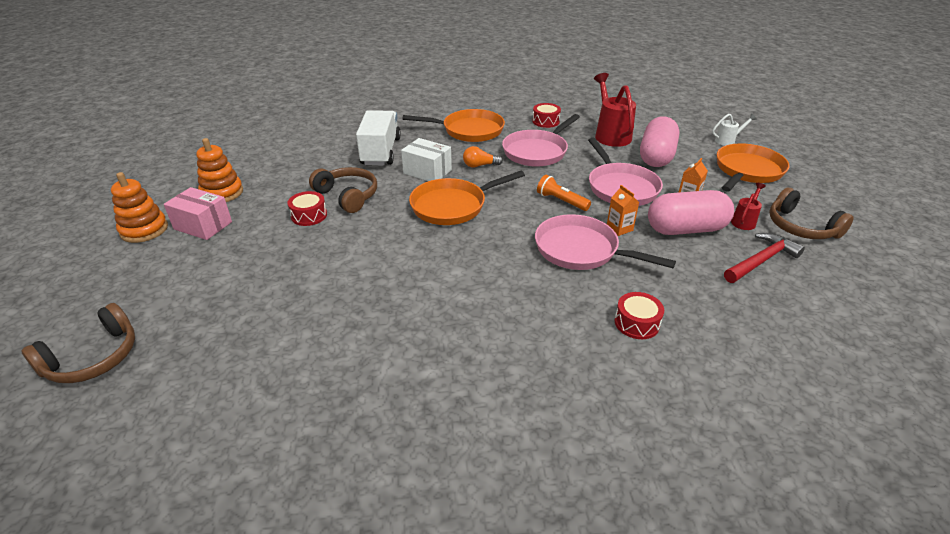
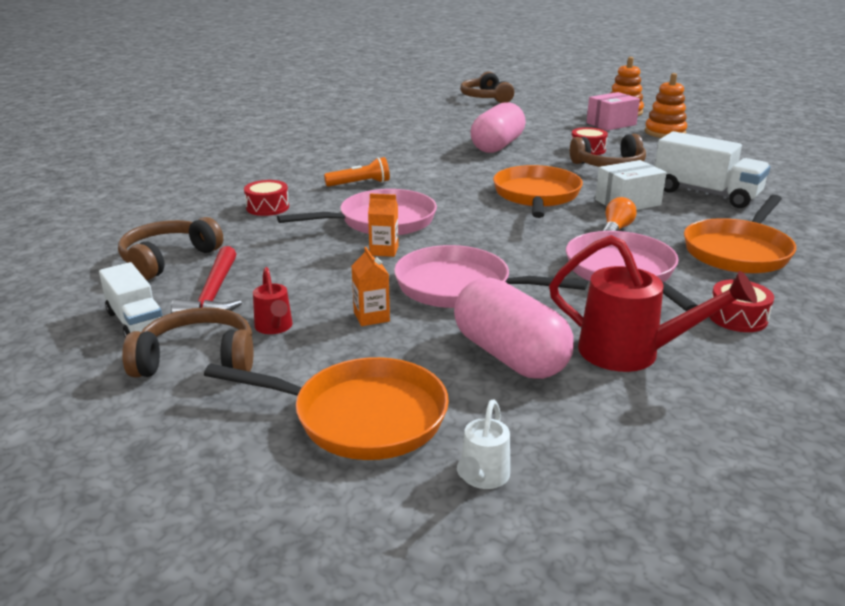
camera: 125 degrees right, 10 degrees down
orange flashlight [537,175,591,211] -> orange flashlight moved to [324,157,390,187]
pink capsule [648,190,734,235] -> pink capsule moved to [470,102,526,153]
orange pan [717,143,789,191] -> orange pan turned 60 degrees counterclockwise [204,357,449,460]
none -> white truck [99,262,162,338]
none -> brown headphones [118,217,223,280]

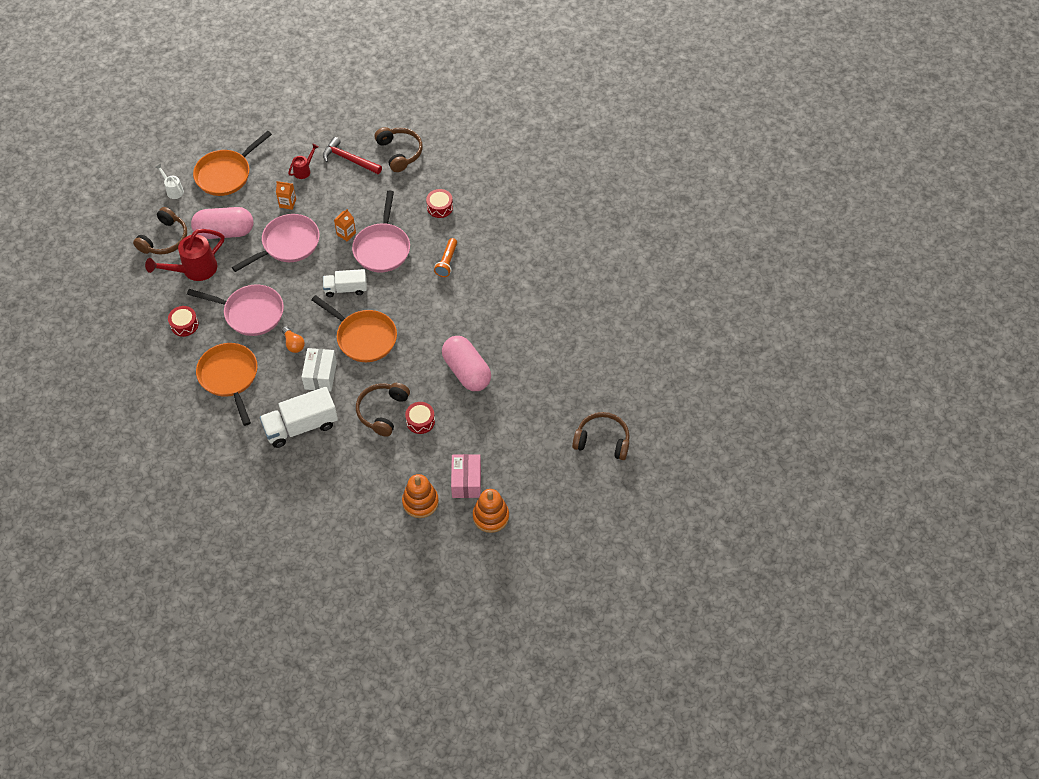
camera: 120 degrees right, 30 degrees up
white truck [99,262,162,338] -> white truck moved to [323,269,367,297]
brown headphones [122,307,253,377] -> brown headphones moved to [133,207,187,255]
red watering can [253,267,293,334] -> red watering can turned 120 degrees clockwise [288,144,318,179]

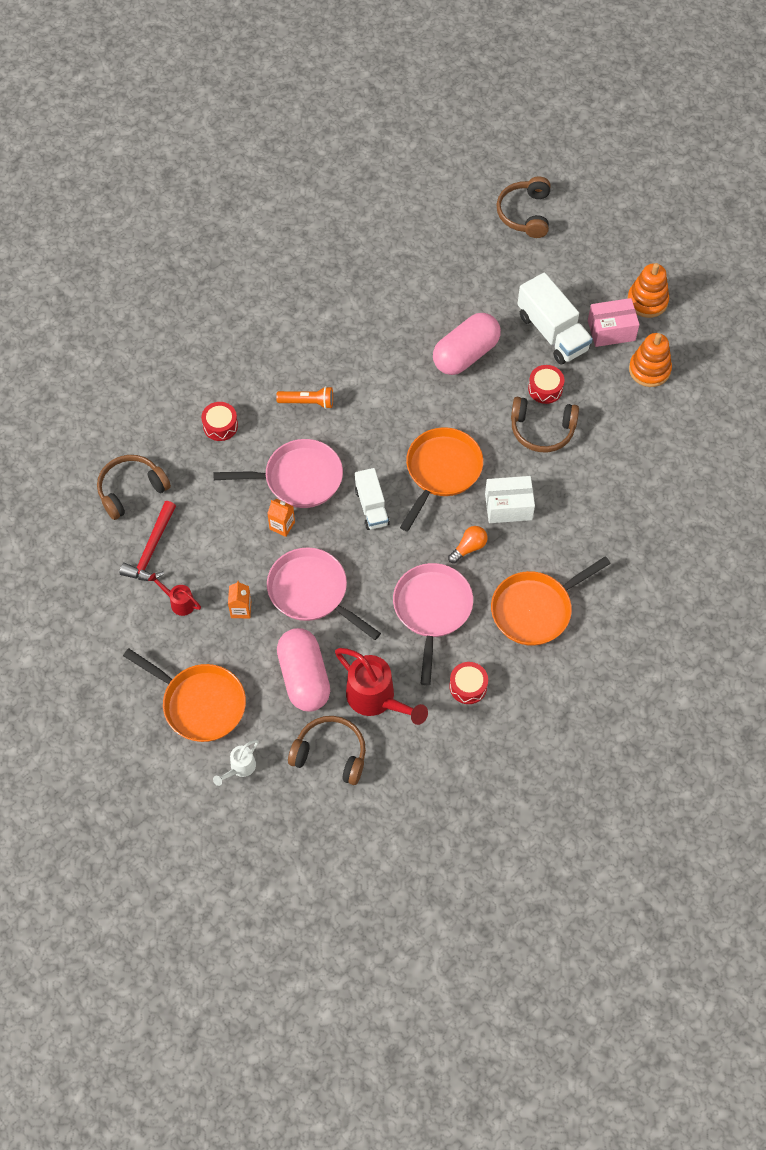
camera: 100 degrees left, 5 degrees up
white truck [260,387,338,448] -> white truck moved to [518,272,593,365]

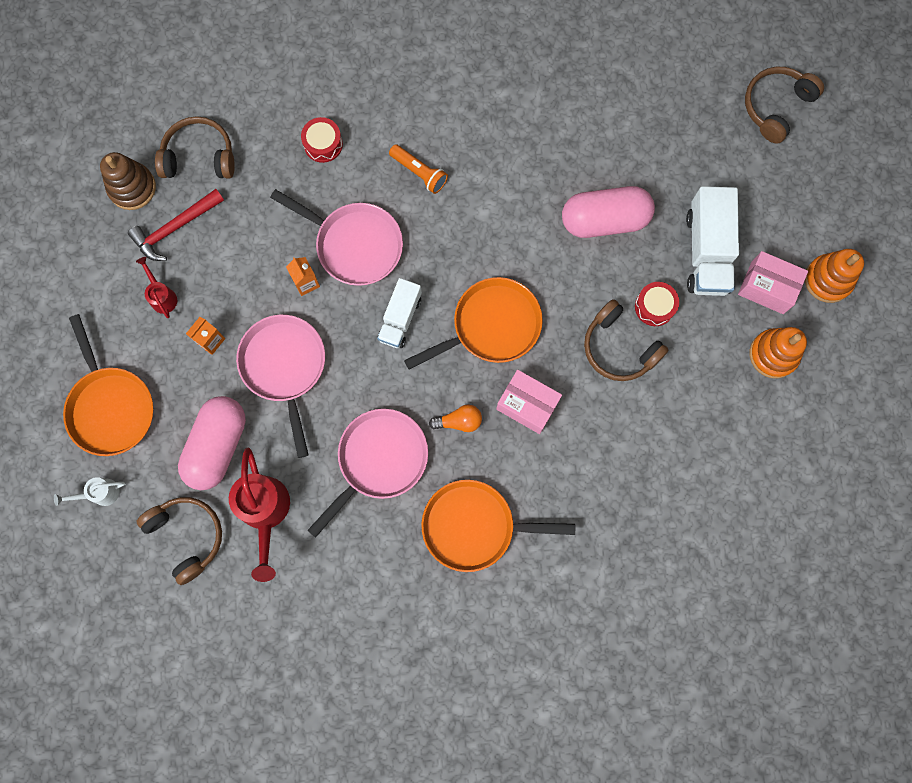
camera: 35 degrees right, 15 degrees up
red drum [449,662,488,704] -> none
white box [485,476,535,523] -> pink box [496,370,562,434]
none -> brown stacking toy [100,152,156,210]

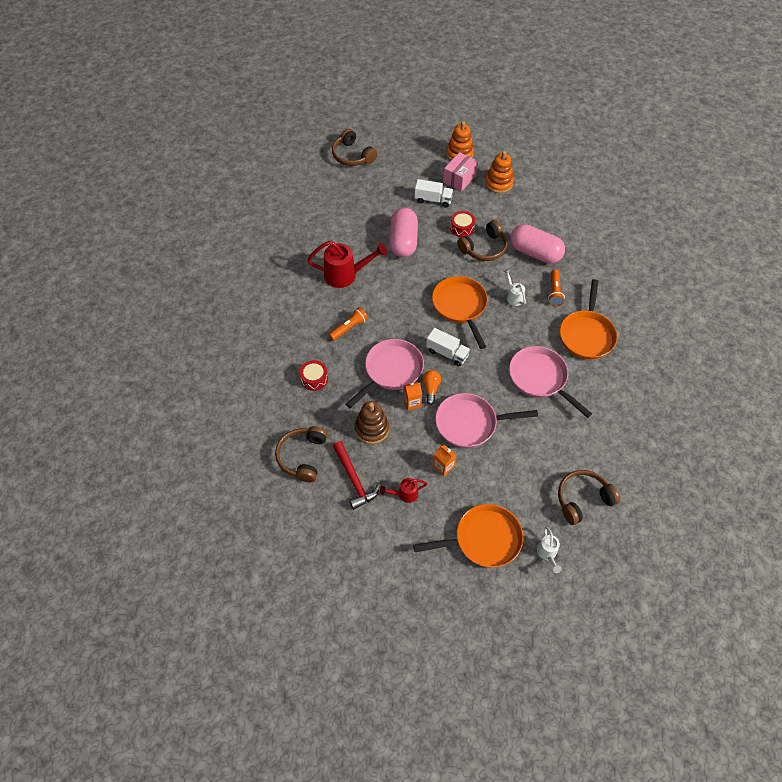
camera: 80 degrees left, 20 degrees down
brown stacking toy [100,152,156,210] -> brown stacking toy moved to [355,401,389,444]
pink capsule [178,396,246,490] -> pink capsule moved to [510,224,565,264]
red watering can [229,448,290,582] -> red watering can moved to [307,241,387,288]
orange light bulb [429,404,482,432] -> orange light bulb moved to [423,370,441,405]
pink box [496,370,562,434] -> white watering can [504,269,526,306]
white truck [686,186,739,296] -> white truck [414,179,453,207], size x0.63
none -> orange flashlight [548,269,565,306]

